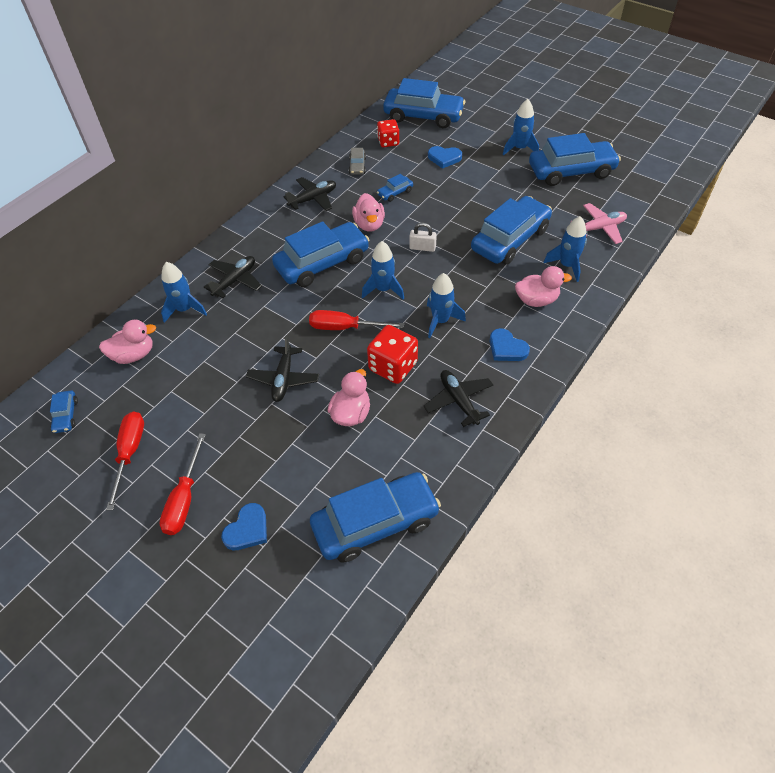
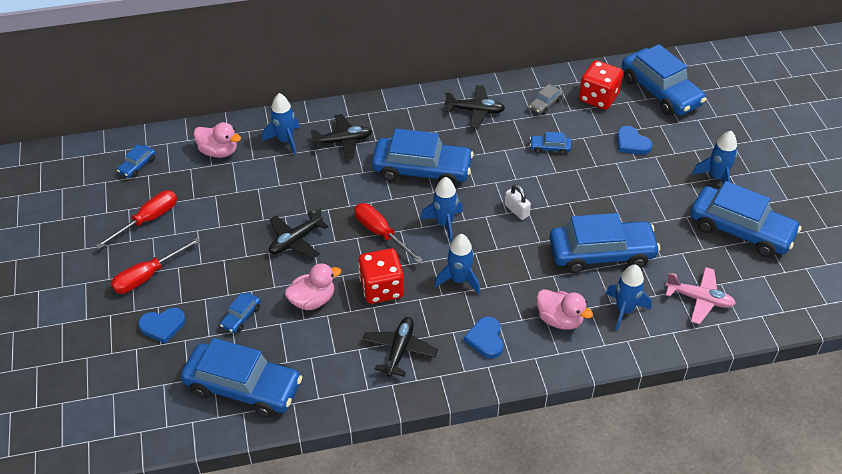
camera: 40 degrees right, 5 degrees down
pink duck [352,193,385,232] -> none
red dice [377,119,399,147] -> red dice [579,60,623,110], size x1.51
none -> blue car [220,292,261,333]

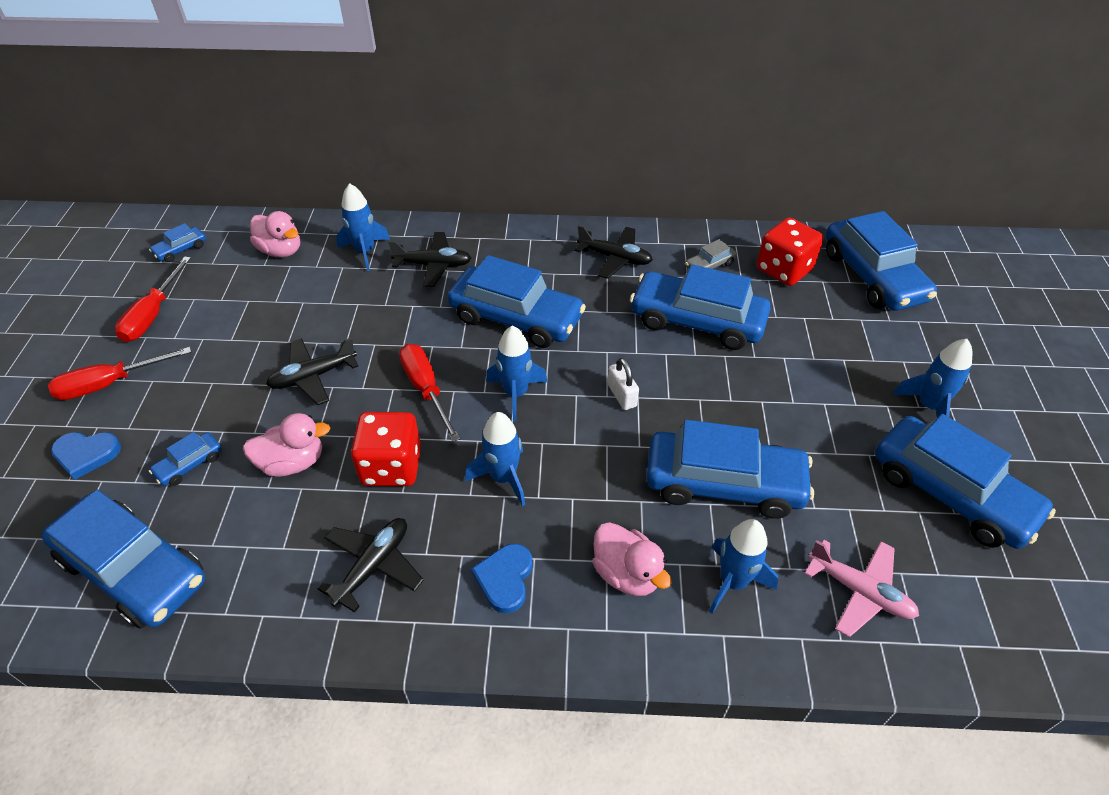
camera: 15 degrees right, 0 degrees up
red screwdriver [96,191,177,249] -> red screwdriver turned 135 degrees clockwise [115,257,191,342]
blue car [530,132,571,155] -> blue car [630,264,771,350], size x2.33
blue heart [617,126,653,155] -> none

